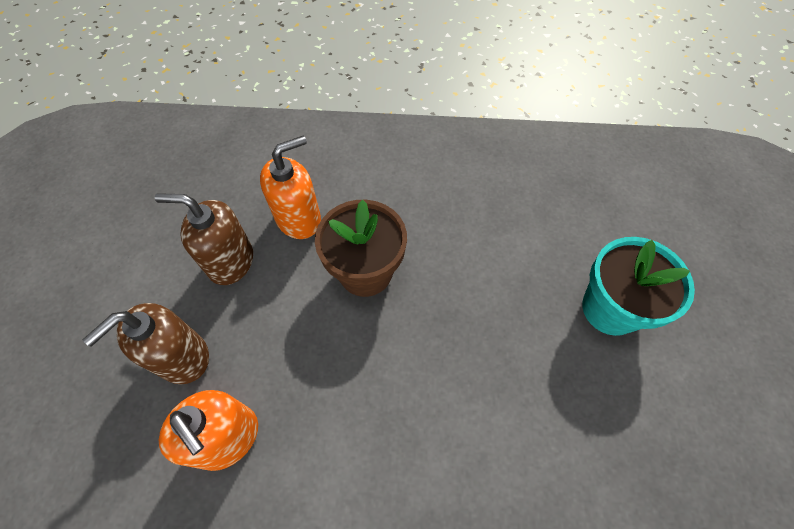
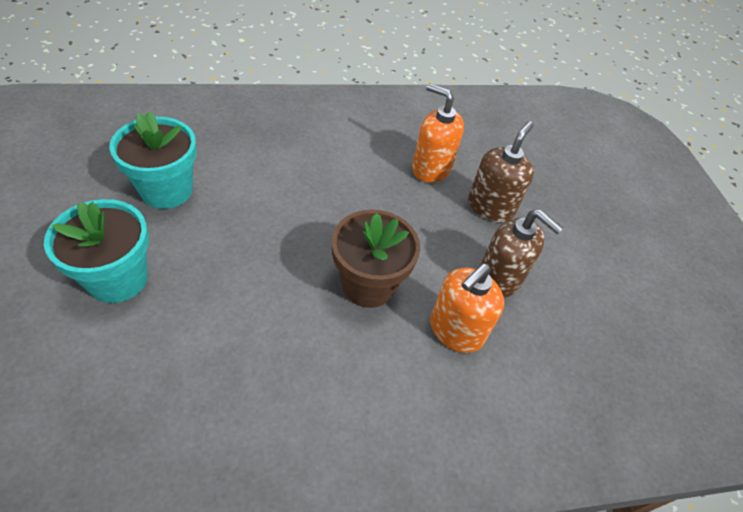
camera: 160 degrees right, 10 degrees down
brown soap dispenser [155,193,253,285] -> brown soap dispenser turned 45 degrees clockwise [480,209,563,298]
none -> turquoise flower pot [109,111,197,209]

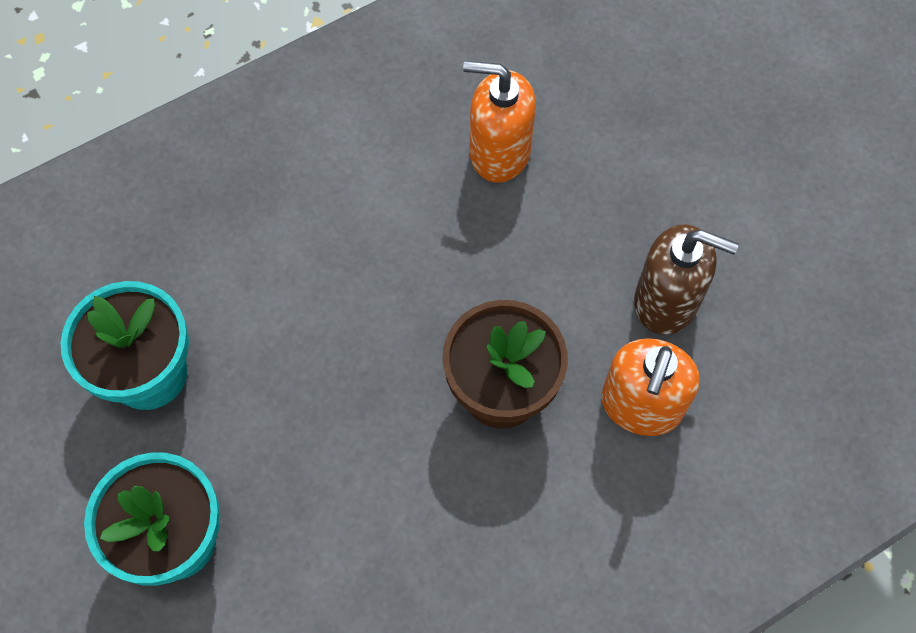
camera: 15 degrees left, 15 degrees up
brown soap dispenser [468,121,534,222] -> none

